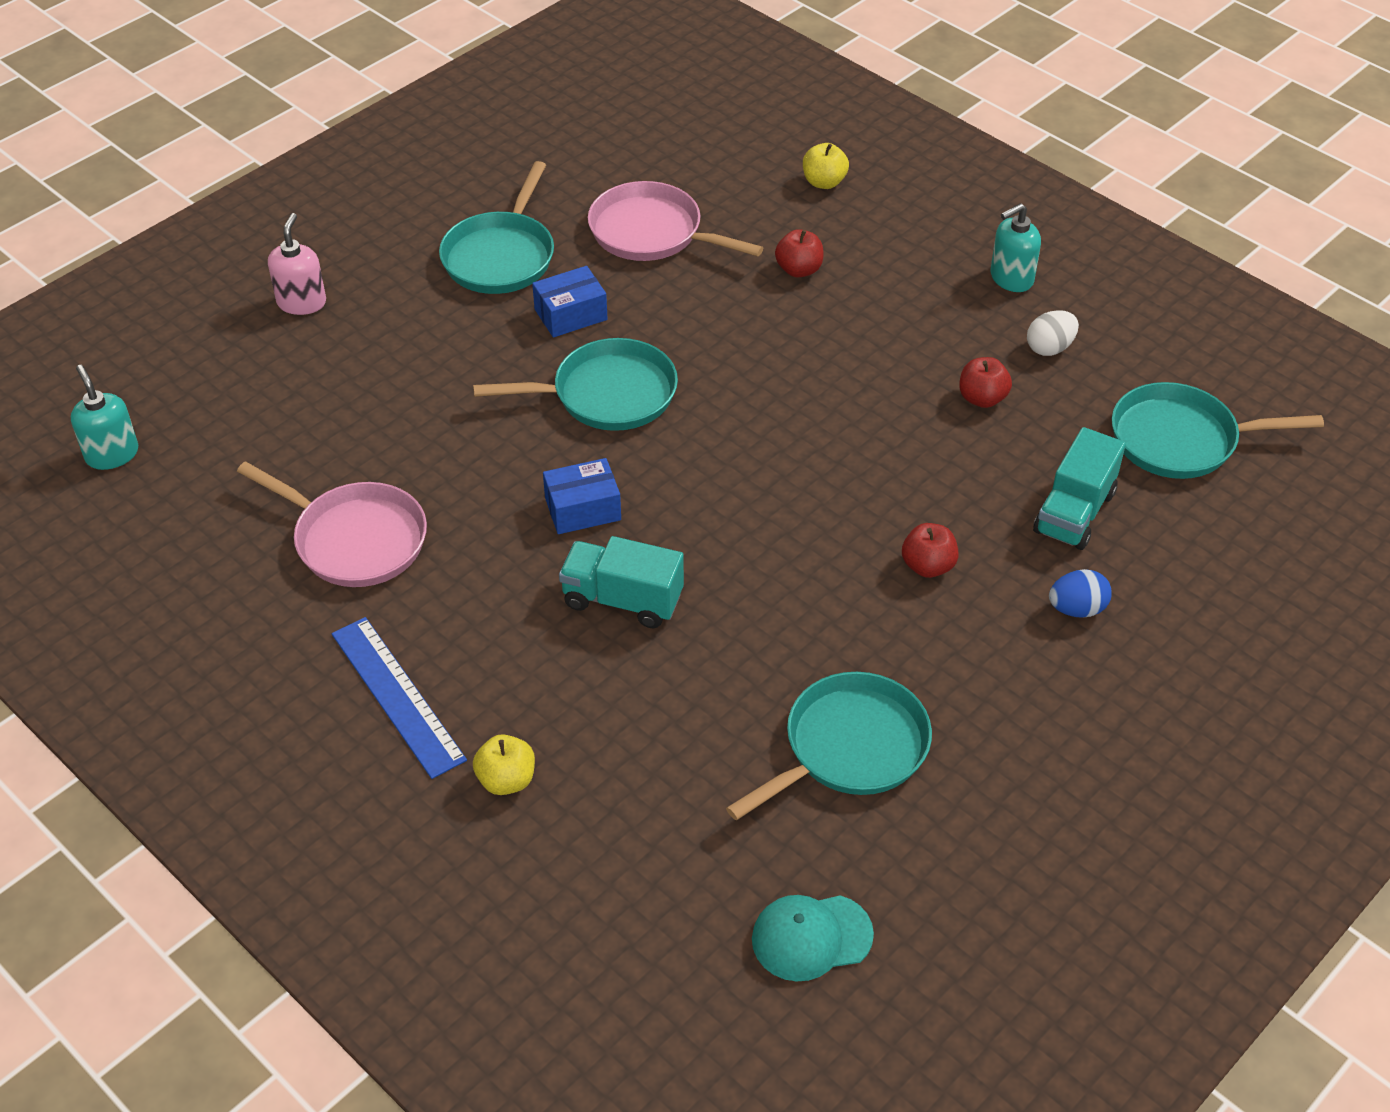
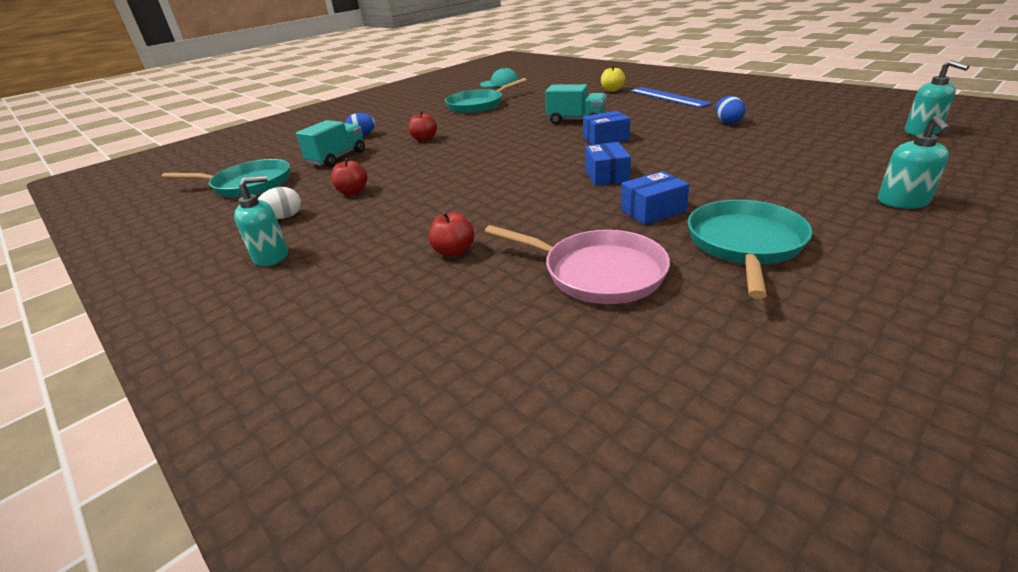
camera: 175 degrees left, 15 degrees down
pink pan [237,461,427,587] -> blue egg [716,96,745,124]
pink soap dispenser [268,213,326,315] -> turquoise soap dispenser [878,116,951,209]
turquoise pan [473,338,678,431] -> blue box [585,142,631,186]
yellow apple [803,143,849,189] -> none

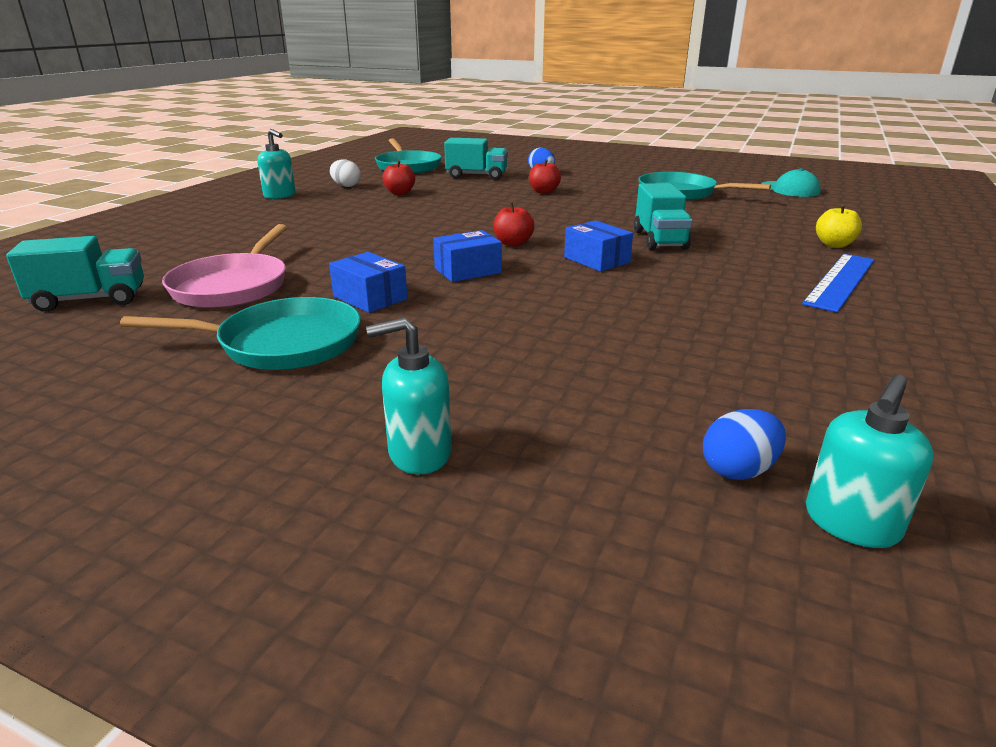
camera: 65 degrees right, 5 degrees down
red apple [428,212,474,257] -> red apple moved to [494,203,535,246]
blue egg [716,96,745,124] -> blue egg moved to [703,409,786,480]
none -> turquoise truck [6,236,144,312]

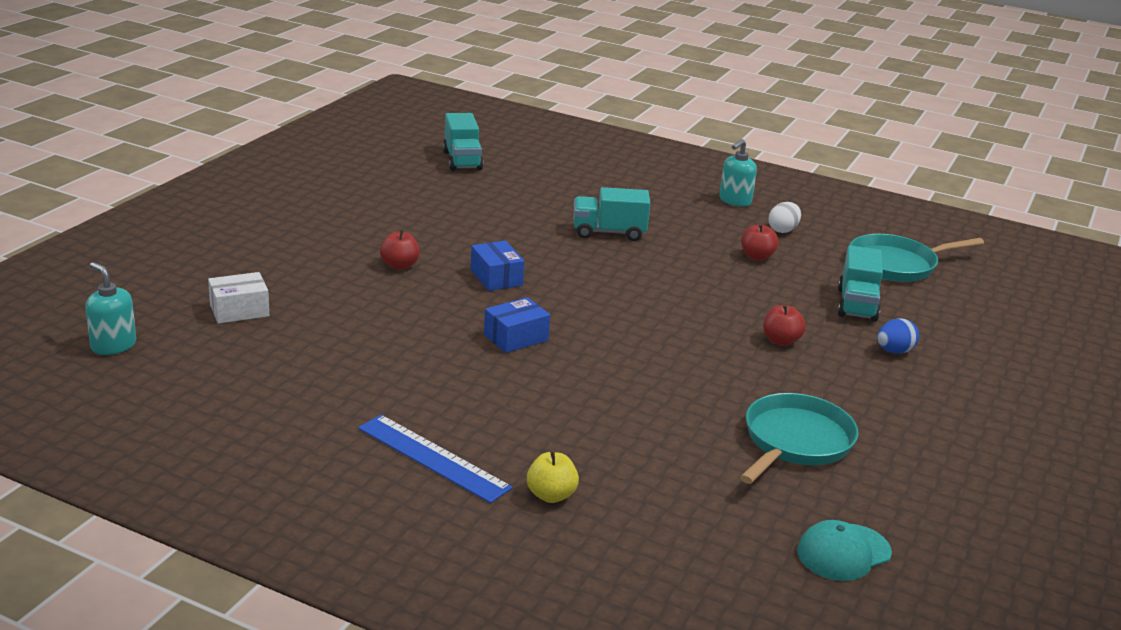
camera: 90 degrees right, 0 degrees up
turquoise pan [120,297,361,370] -> none
pink pan [162,224,287,308] -> none
blue box [329,252,407,313] -> none
turquoise soap dispenser [366,317,452,475] -> none
red apple [494,203,535,246] -> red apple moved to [380,229,420,270]
turquoise truck [634,183,692,250] -> turquoise truck moved to [574,187,651,241]
blue egg [703,409,786,480] -> none
none -> white box [208,272,269,324]

